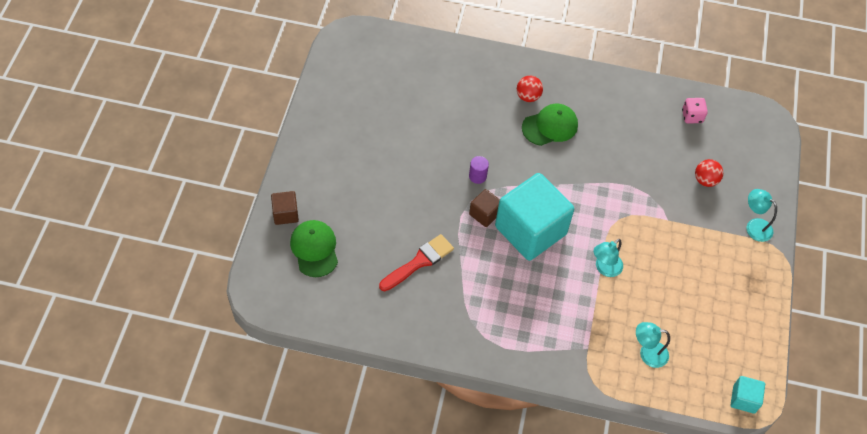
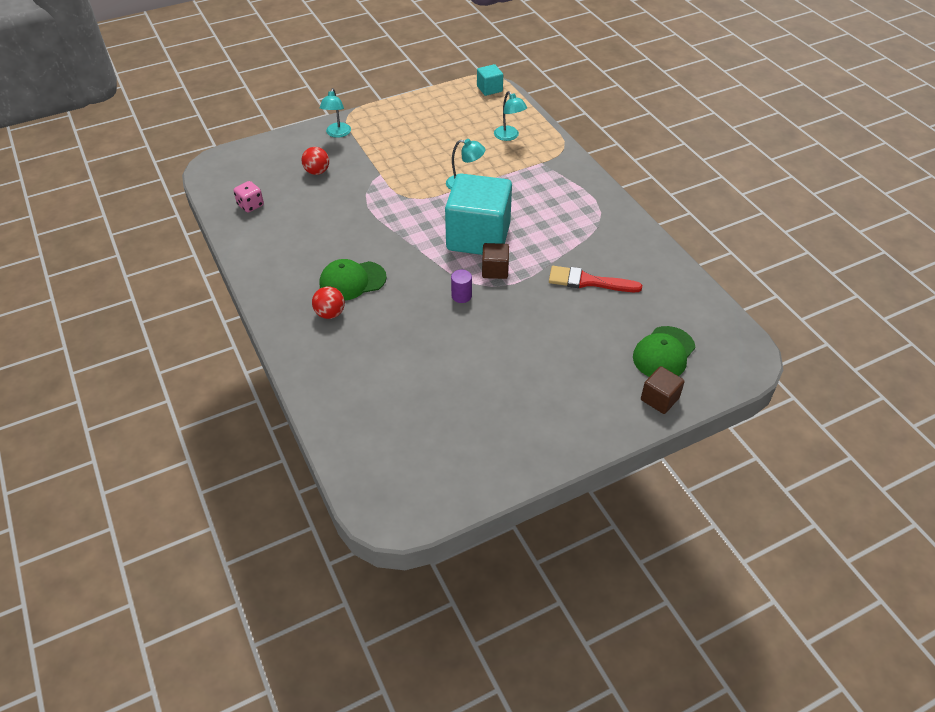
camera: 125 degrees left, 10 degrees down
green cap [522,104,578,146] -> green cap turned 45 degrees counterclockwise [319,259,387,301]

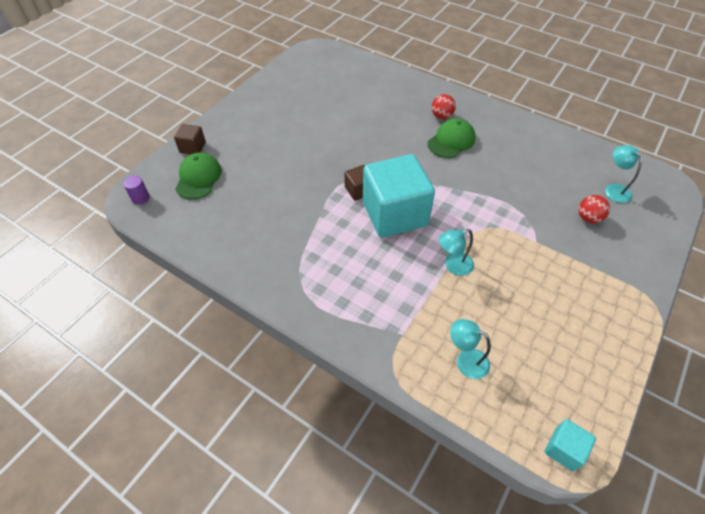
camera: 150 degrees right, 5 degrees up
pink dice [233,181,264,213] -> none
turquoise lamp [320,88,351,138] -> turquoise lamp moved to [605,145,642,203]
purple cylinder [451,270,472,303] -> purple cylinder moved to [123,175,150,205]
red brush [549,266,642,292] -> none

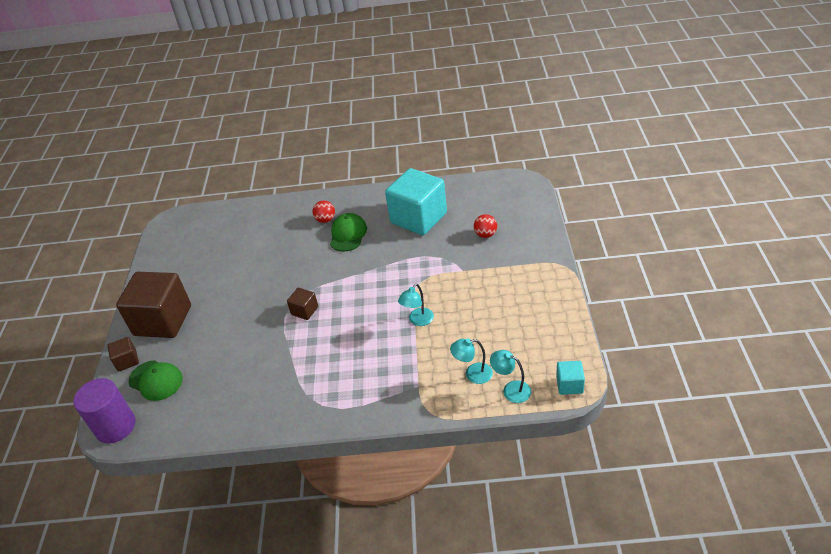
camera: 30 degrees left, 10 degrees down
purple cylinder [123,175,150,205] -> purple cylinder [73,378,135,444], size x2.21
green cap [175,153,222,199] -> green cap turned 150 degrees clockwise [129,360,183,401]
turquoise cube [363,154,435,238] -> turquoise cube moved to [385,168,447,235]
turquoise lamp [605,145,642,203] -> turquoise lamp moved to [490,350,531,403]
none -> brown cube [116,272,191,338]

